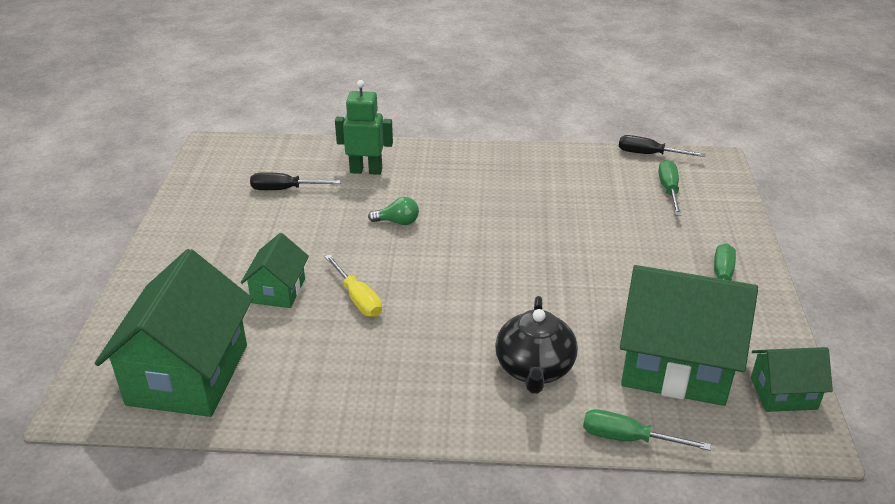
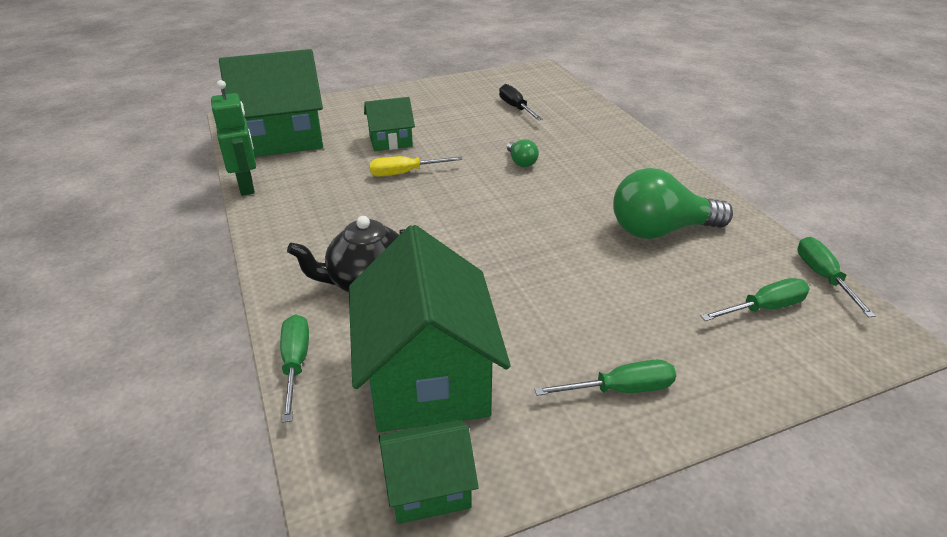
camera: 65 degrees right, 0 degrees up
yellow screwdriver [325,255,382,317] -> yellow screwdriver turned 45 degrees clockwise [369,156,463,177]
green robot [335,80,393,175] -> green robot moved to [211,80,256,196]
black screwdriver [619,135,706,157] -> green screwdriver [797,237,876,317]
green house [751,347,833,412] -> green house turned 75 degrees counterclockwise [379,420,479,524]
none -> green light bulb [613,168,733,239]

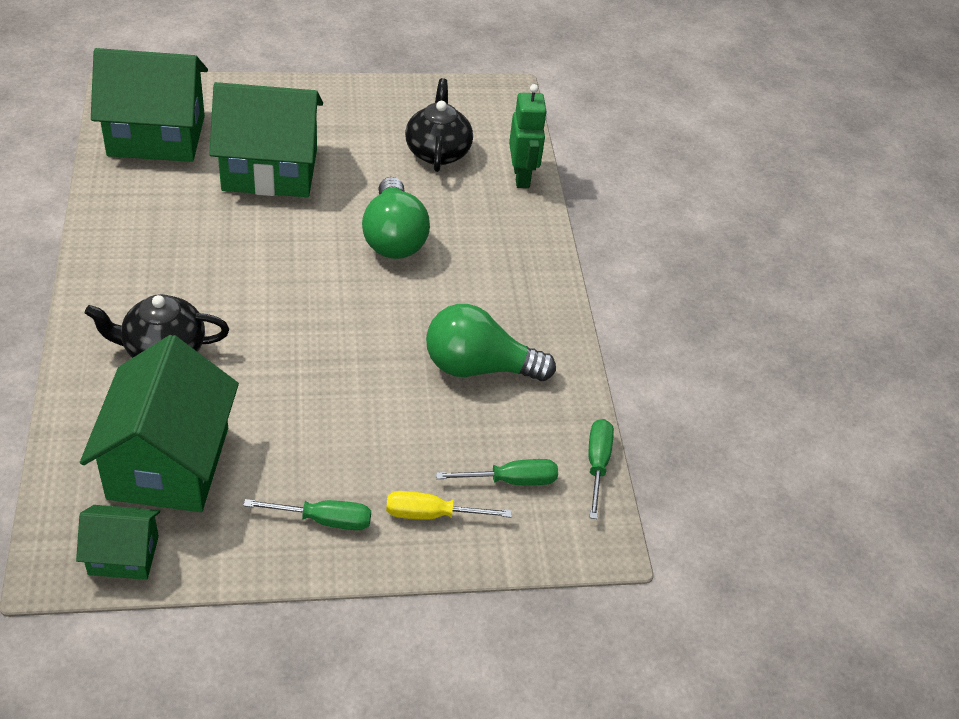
camera: 10 degrees right, 10 degrees up
green robot [211,80,256,196] -> green robot moved to [509,84,547,188]
green screwdriver [280,314,309,422] -> none
green house [364,97,415,151] -> green house [209,82,323,197], size x1.95
yellow screwdriver [369,156,463,177] -> yellow screwdriver moved to [386,491,512,519]
black screwdriver [499,84,543,120] -> black teapot [405,78,473,172]
green light bulb [507,139,539,167] -> green light bulb [362,177,430,259], size x2.14

